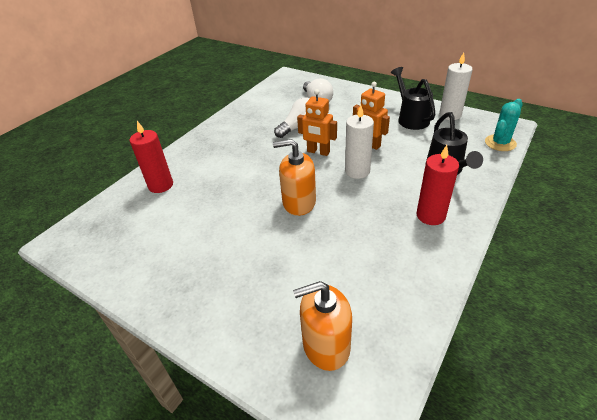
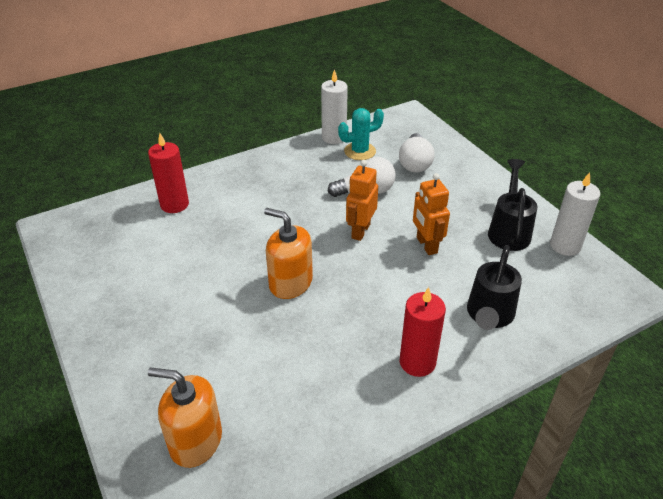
camera: 25 degrees right, 0 degrees up
orange robot [297,89,337,156] -> orange robot turned 60 degrees clockwise [346,160,378,241]
white candle [345,105,374,179] -> white candle moved to [321,69,348,144]
turquoise cactus [485,99,523,151] -> turquoise cactus moved to [338,108,384,160]

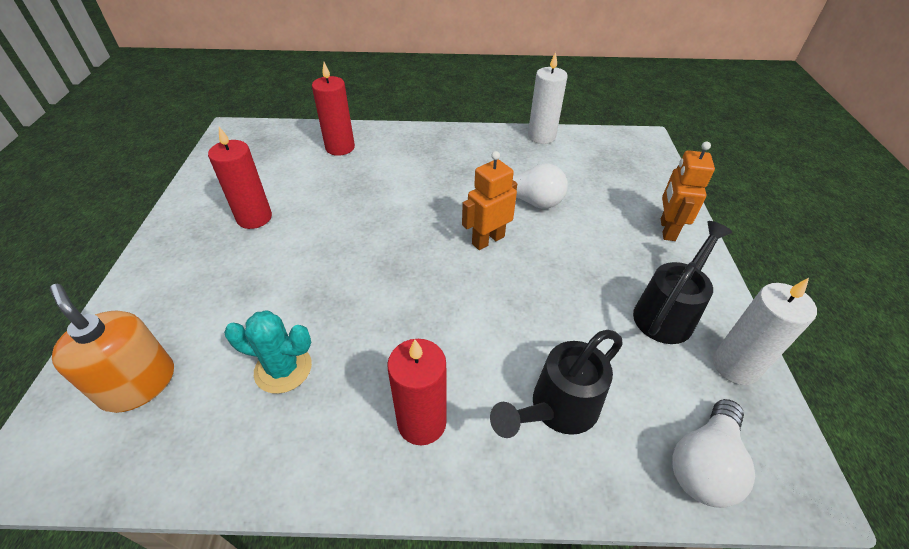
camera: 30 degrees right, 5 degrees up
orange soap dispenser [264,208,313,299] -> none
turquoise cactus [338,108,384,160] -> turquoise cactus moved to [224,310,312,394]
white light bulb [399,133,434,173] -> white light bulb moved to [672,399,755,508]
orange robot [413,173,450,255] -> orange robot moved to [661,142,715,241]
none -> red candle [208,127,272,229]

